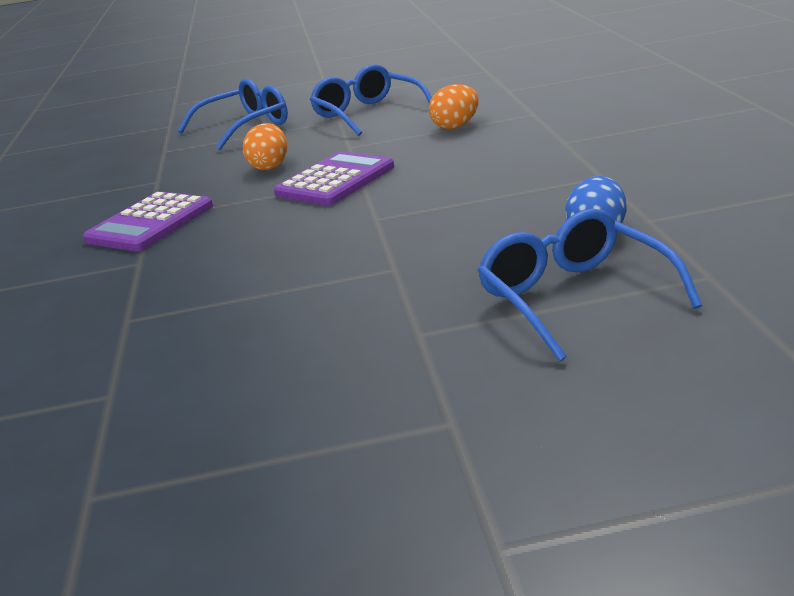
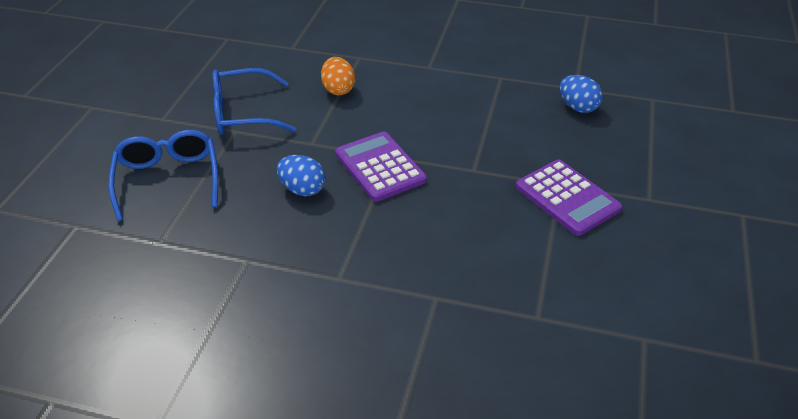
camera: 70 degrees left, 15 degrees up
purple calculator [83,191,213,251] -> purple calculator moved to [516,160,622,236]
orange egg [243,123,287,170] -> blue egg [277,155,326,196]
blue glasses [477,209,702,362] -> none

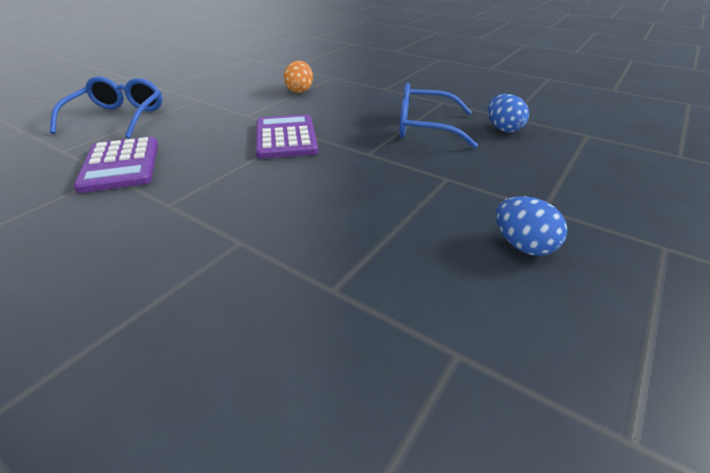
camera: 20 degrees right, 5 degrees down
blue glasses [212,68,296,135] -> blue glasses moved to [399,83,478,148]
blue egg [277,155,326,196] -> blue egg moved to [496,196,568,256]
purple calculator [516,160,622,236] -> purple calculator moved to [74,137,158,193]

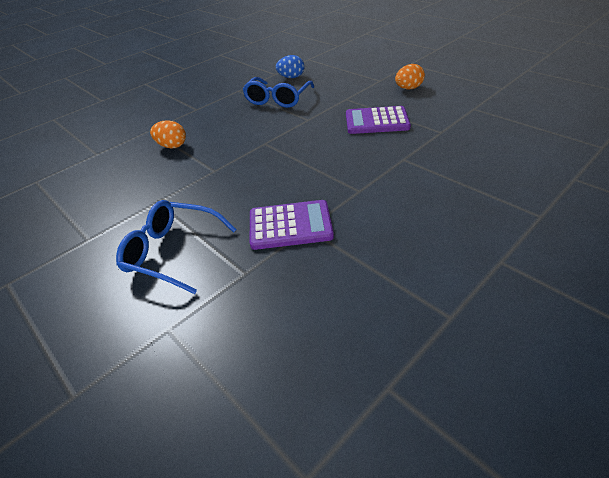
camera: 75 degrees left, 5 degrees up
purple calculator [256,114,318,159] -> purple calculator moved to [346,106,411,134]
blue egg [496,196,568,256] -> orange egg [395,64,425,89]

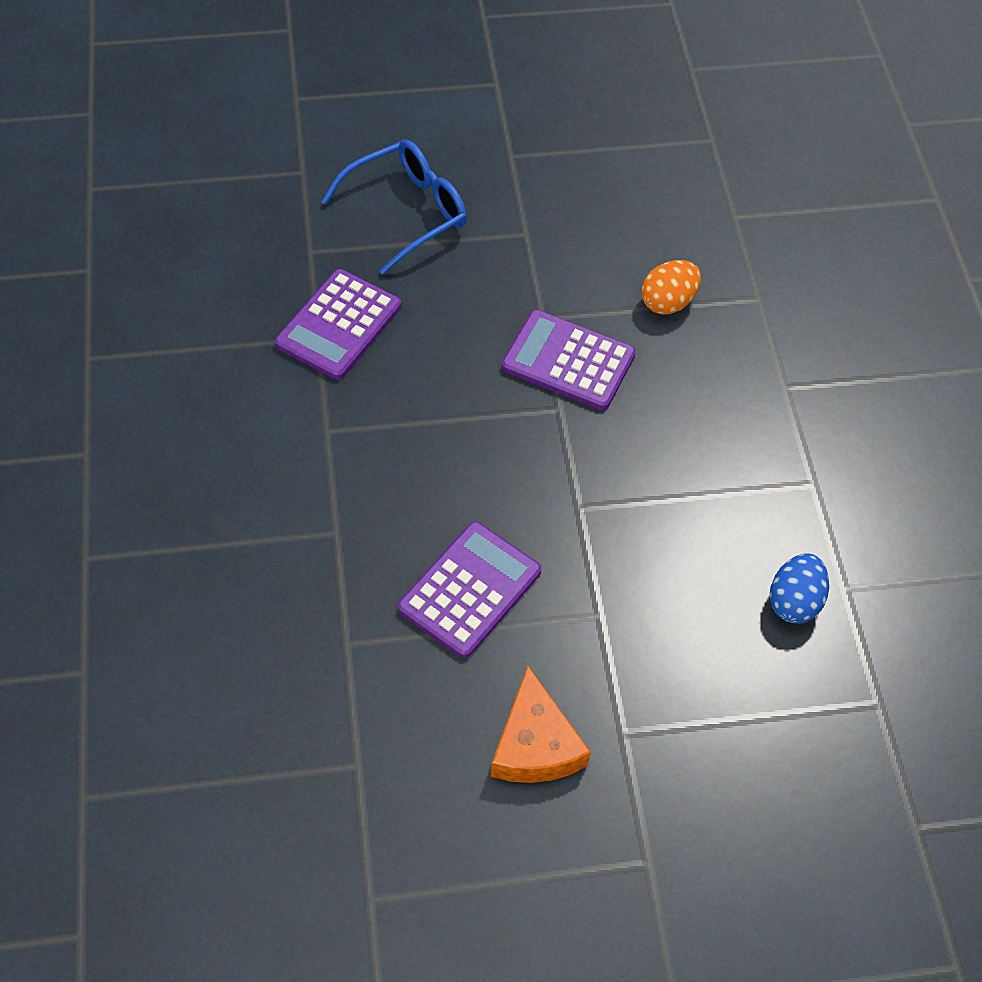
camera: 120 degrees right, 15 degrees up
blue glasses [242,77,314,108] -> none
orange egg [395,64,425,89] -> orange cheese [491,666,591,783]
none -> purple calculator [502,310,636,410]

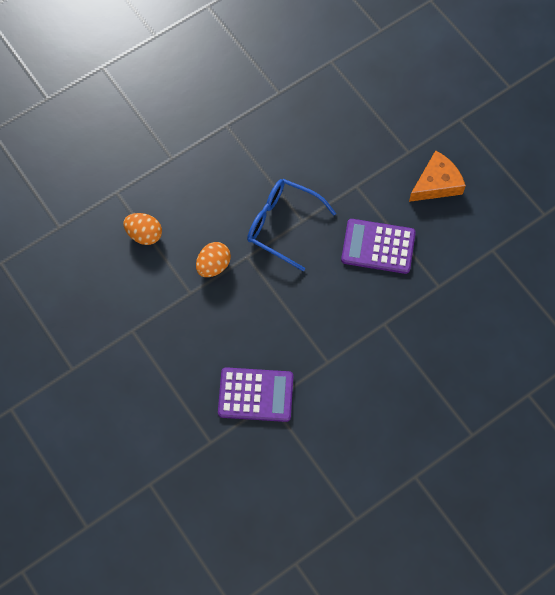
camera: 115 degrees left, 10 degrees up
blue glasses [321,140,467,275] -> blue glasses moved to [247,179,336,271]
purple calculator [502,310,636,410] -> orange egg [196,242,231,277]
blue egg [770,553,829,624] -> none

